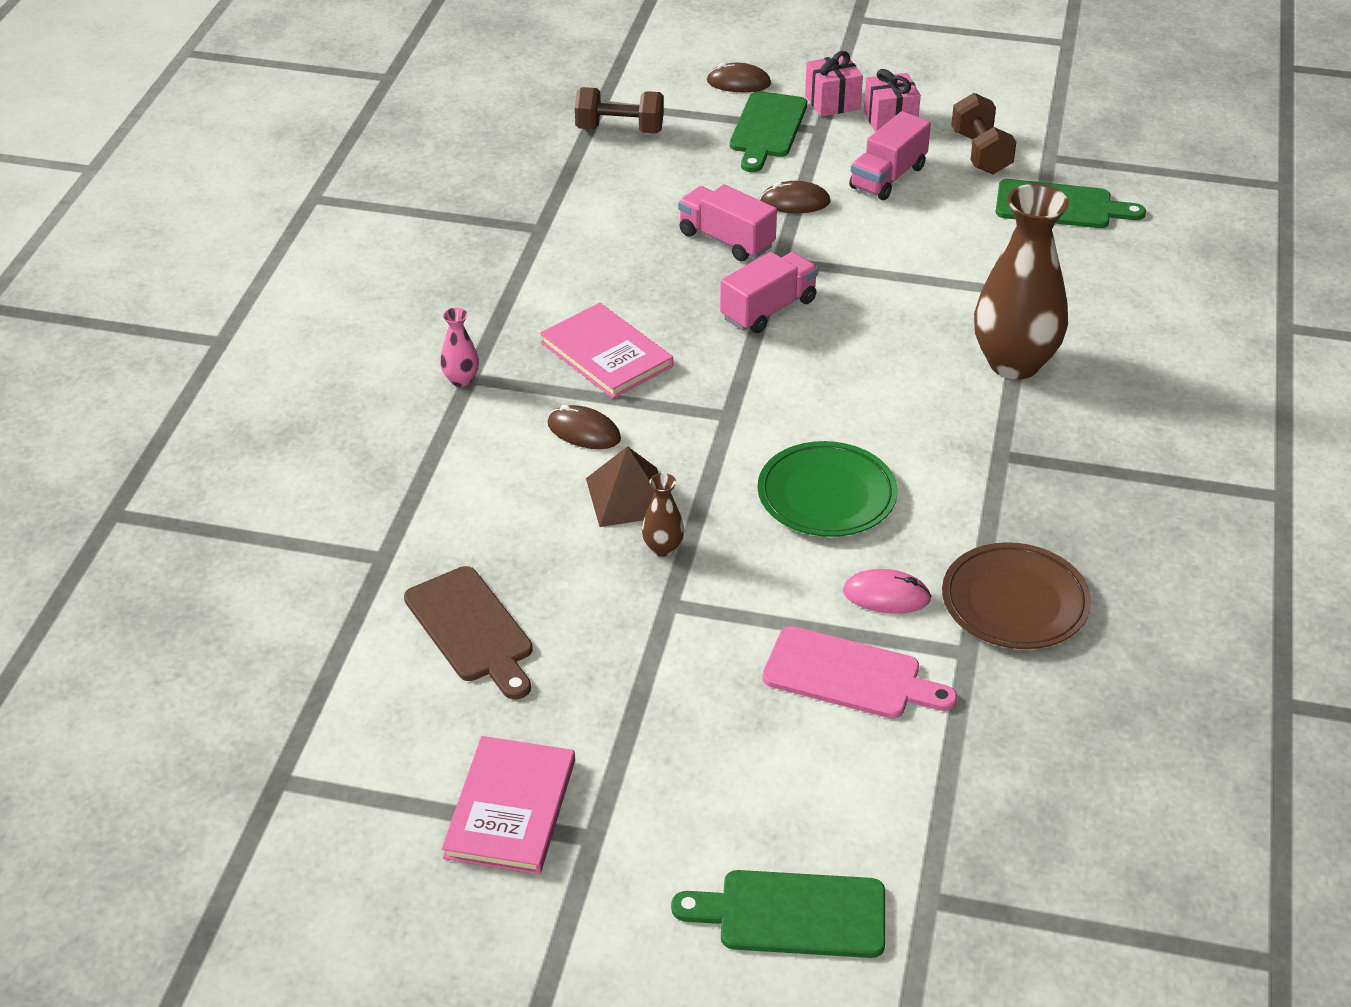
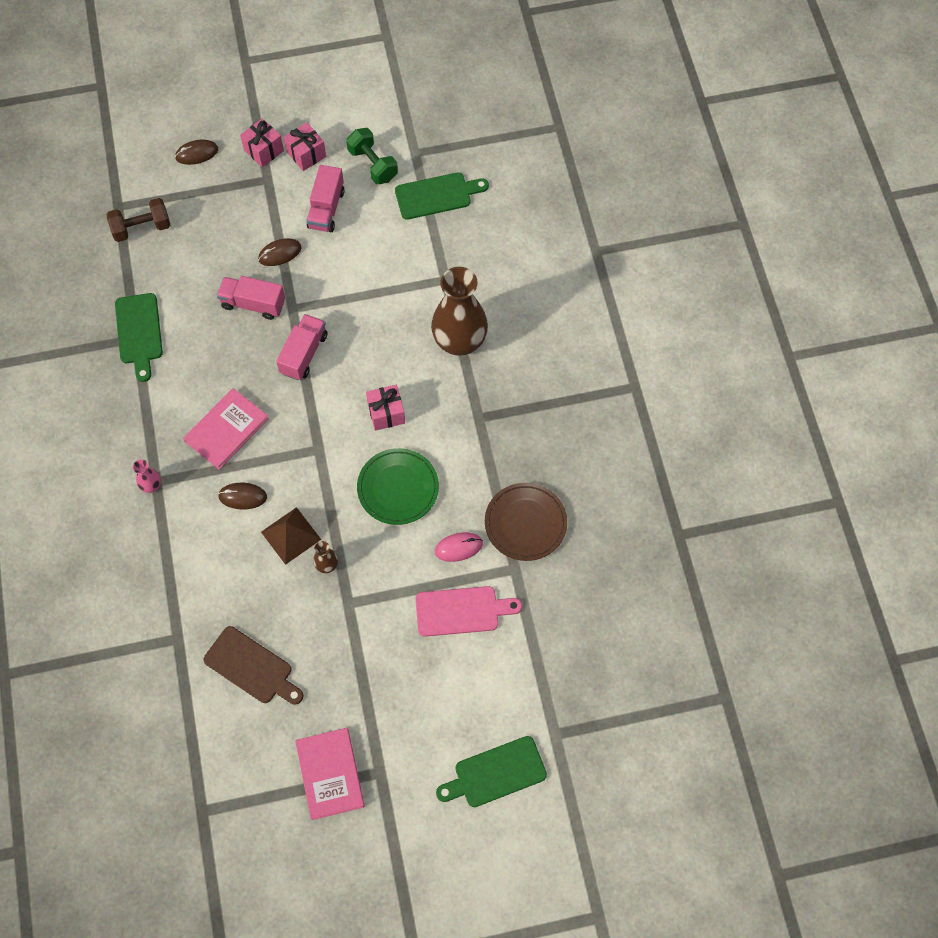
camera: 25 degrees left, 25 degrees up
pink book [540,303,673,399] -> pink book turned 75 degrees counterclockwise [183,388,269,470]
green cutting board [730,91,807,172] -> green cutting board moved to [115,293,163,382]
brown dumbbell [951,93,1016,174] -> green dumbbell [346,128,398,184]
none -> pink gift [366,385,405,431]

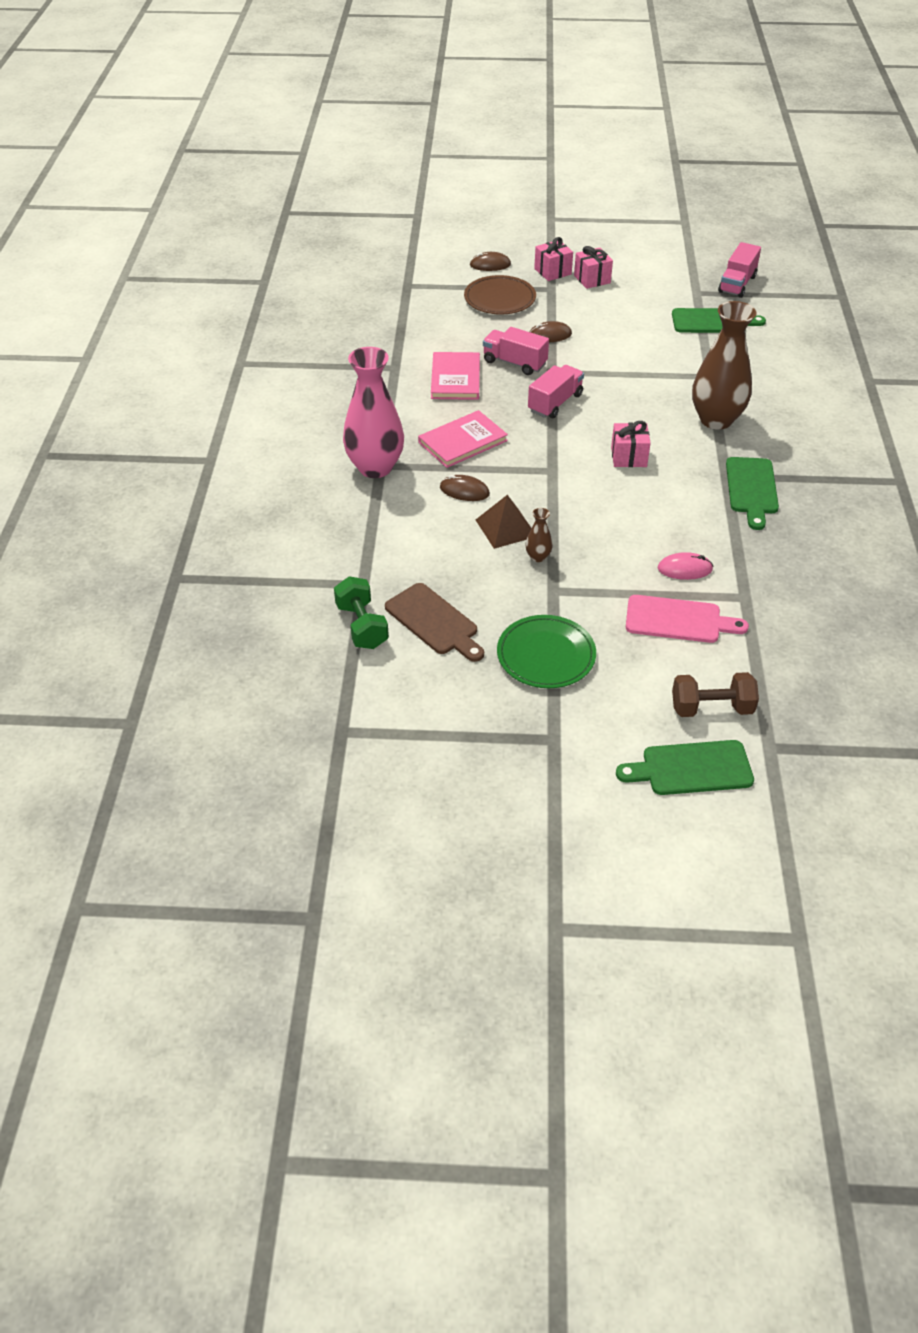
camera: 15 degrees right, 20 degrees down
brown dumbbell [107,198,170,242] -> brown dumbbell moved to [672,672,759,717]
green cutting board [115,293,163,382] -> green cutting board moved to [726,457,779,530]
pink vase [133,459,161,493] -> pink vase [343,347,404,478], size x2.40
pink book [295,728,365,820] -> pink book moved to [431,352,480,400]
pink truck [306,165,345,232] -> pink truck moved to [718,242,761,298]
green dumbbell [346,128,398,184] -> green dumbbell moved to [334,576,389,649]
green plate [357,448,439,525] -> green plate moved to [497,615,596,688]
brown plate [485,483,567,561] -> brown plate moved to [464,275,536,314]

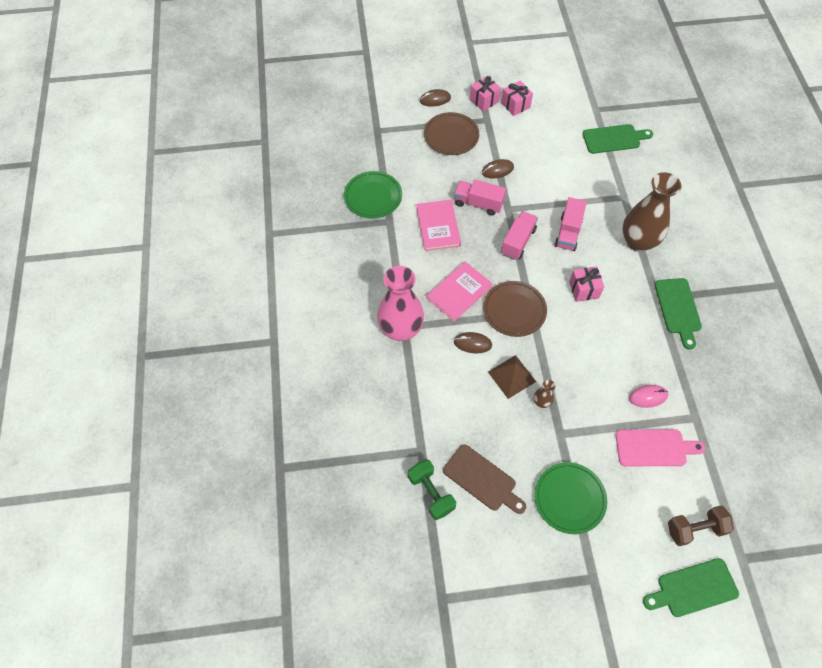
camera: 10 degrees left, 15 degrees up
pink truck [718,242,761,298] -> pink truck moved to [555,197,587,251]
none -> green plate [344,171,402,218]
none -> brown plate [483,281,547,337]

